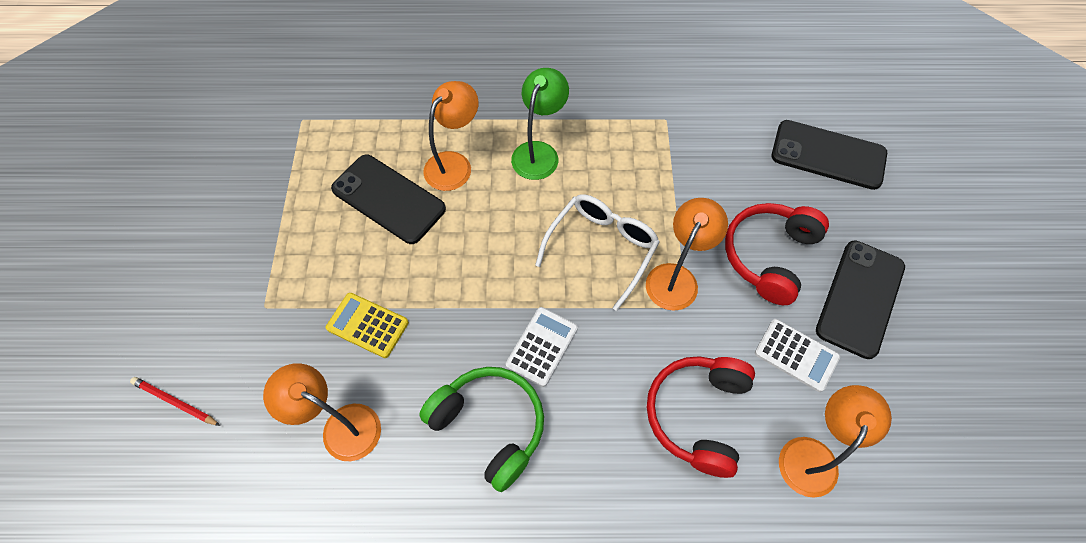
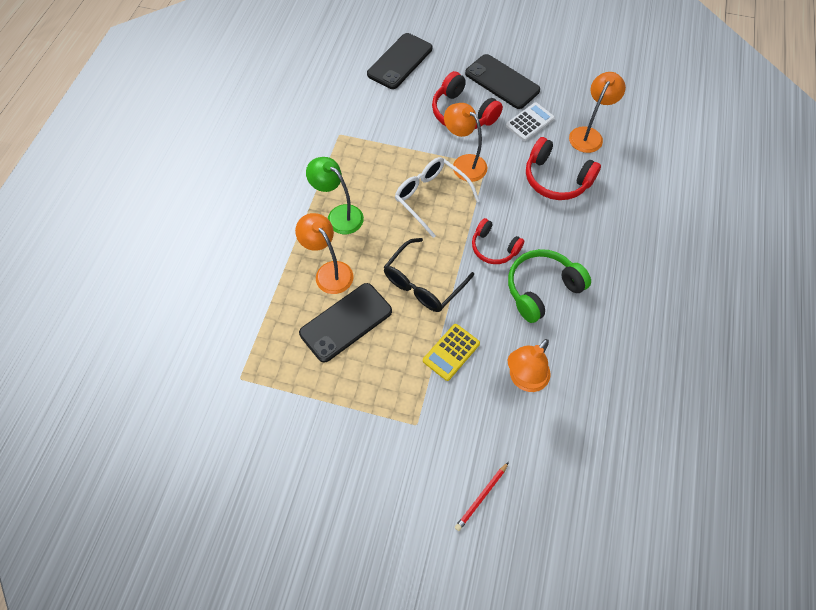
camera: 75 degrees left, 0 degrees up
white calculator [506,307,578,387] -> red headphones [472,218,524,264]
orange lamp [779,385,892,498] -> orange lamp turned 75 degrees clockwise [569,72,626,153]
none -> black glasses [384,238,474,312]

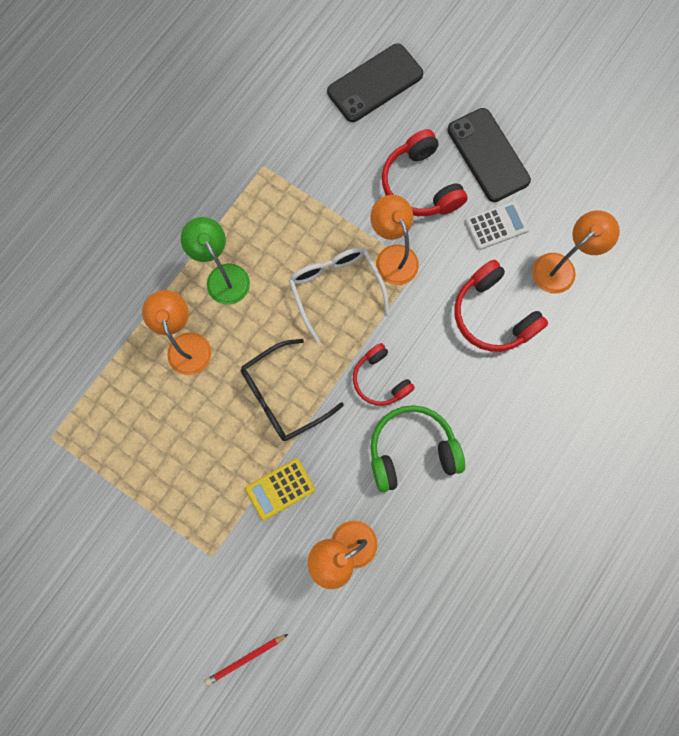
camera: 20 degrees right, 15 degrees up
black phone [299,283,392,362] -> none

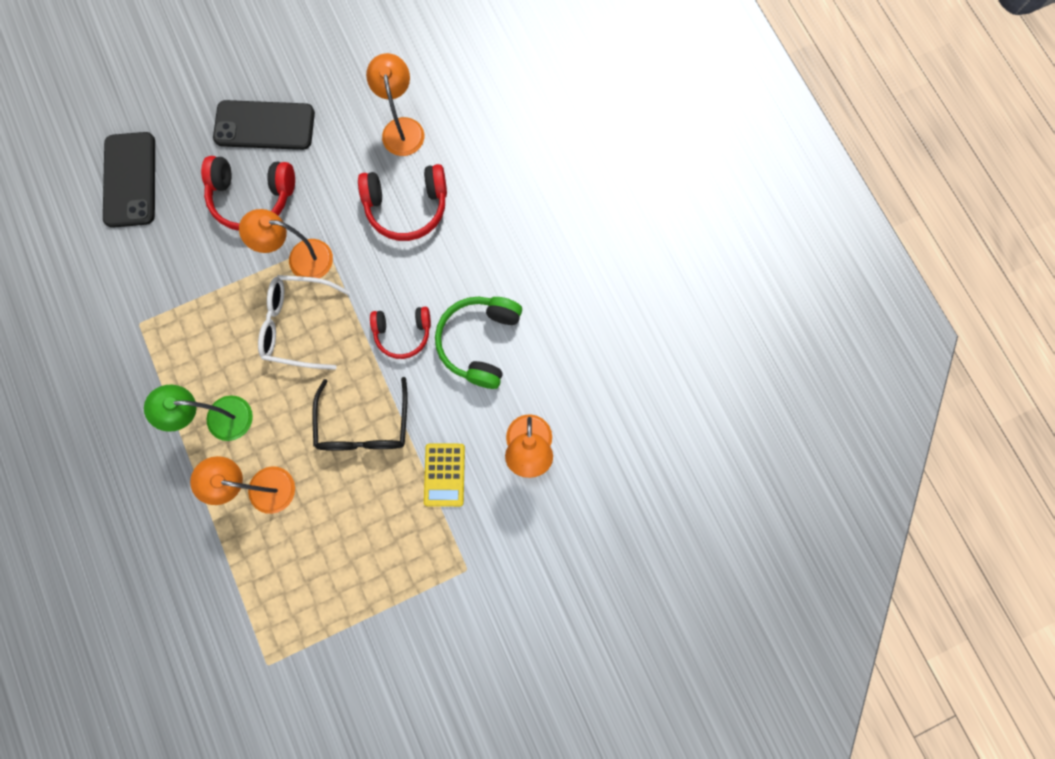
camera: 60 degrees left, 0 degrees up
red pencil [205,634,288,686] -> none
white calculator [465,200,530,250] -> none

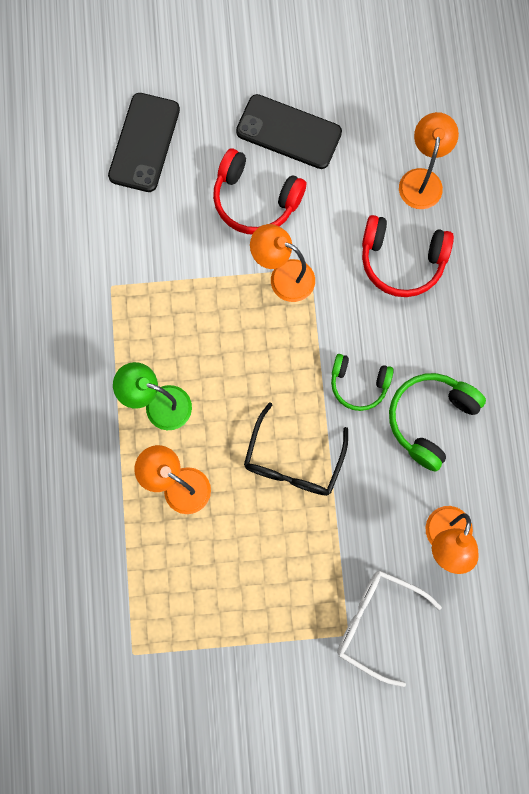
camera: 20 degrees right, 0 degrees up
white glasses [258,275,350,370] -> white glasses moved to [337,571,442,687]
red headphones [370,307,431,359] -> green headphones [331,354,394,411]
yellow calculator [424,443,465,507] -> none

